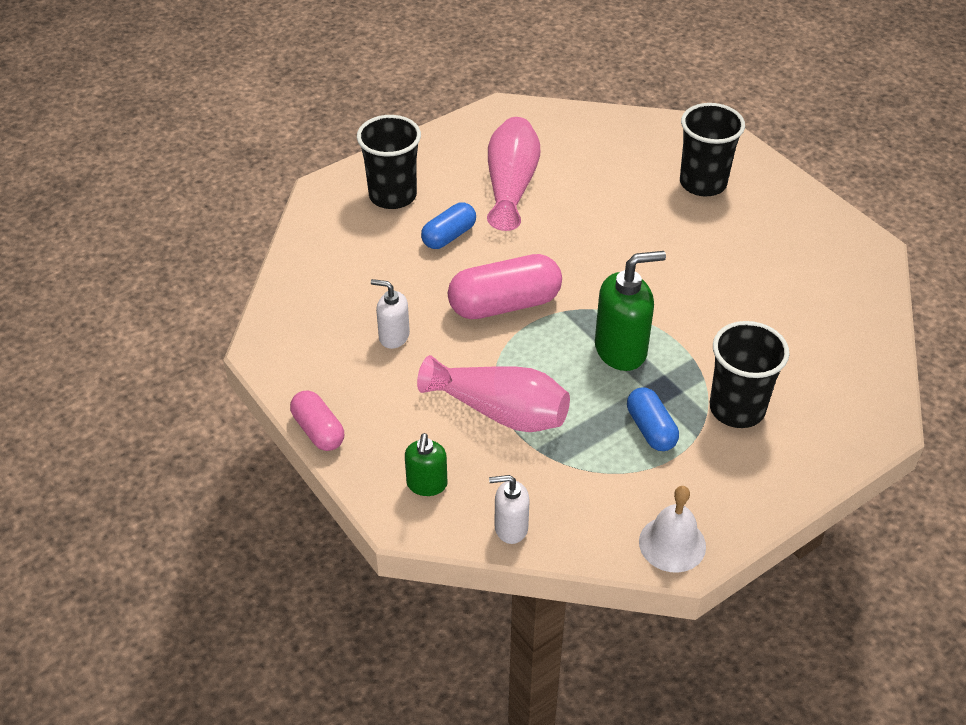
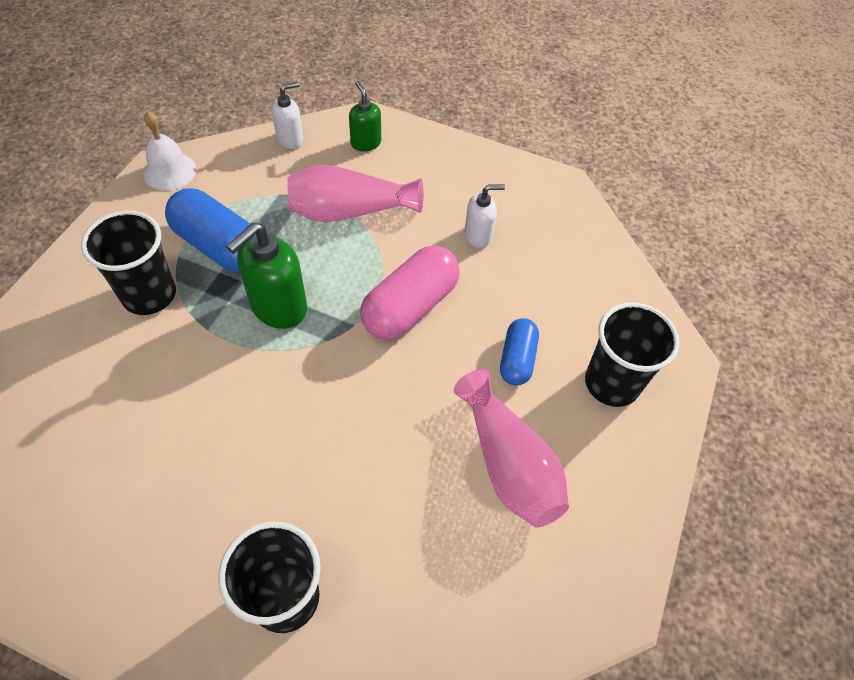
camera: 145 degrees right, 10 degrees up
pink capsule [290,390,344,451] -> none
blue capsule [627,387,679,451] -> blue capsule [165,188,256,272], size x1.68

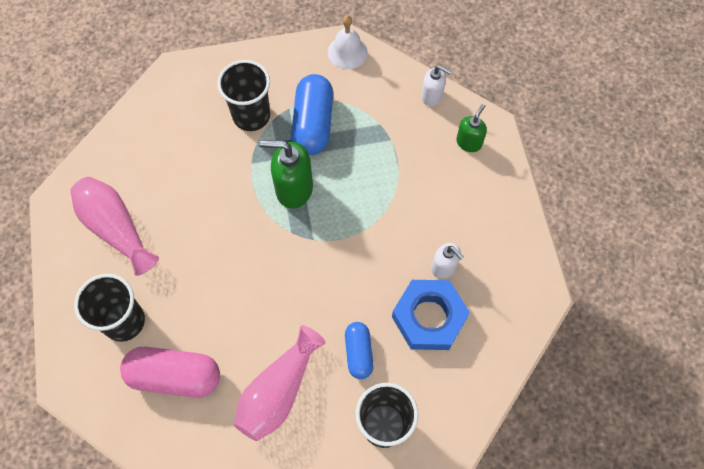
camera: 60 degrees right, 10 degrees up
pink vase [287,165,423,222] -> pink vase moved to [70,177,159,276]
pink capsule [360,245,460,340] -> pink capsule moved to [120,347,220,398]
blue capsule [500,318,539,386] -> blue capsule turned 75 degrees counterclockwise [345,322,374,379]
none -> blue nut [392,280,470,350]

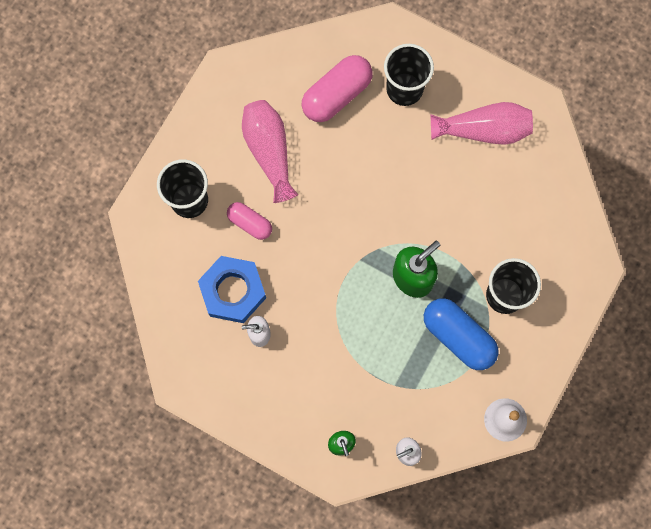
camera: 130 degrees right, 10 degrees up
blue capsule [345,322,374,379] -> pink capsule [227,202,272,240]

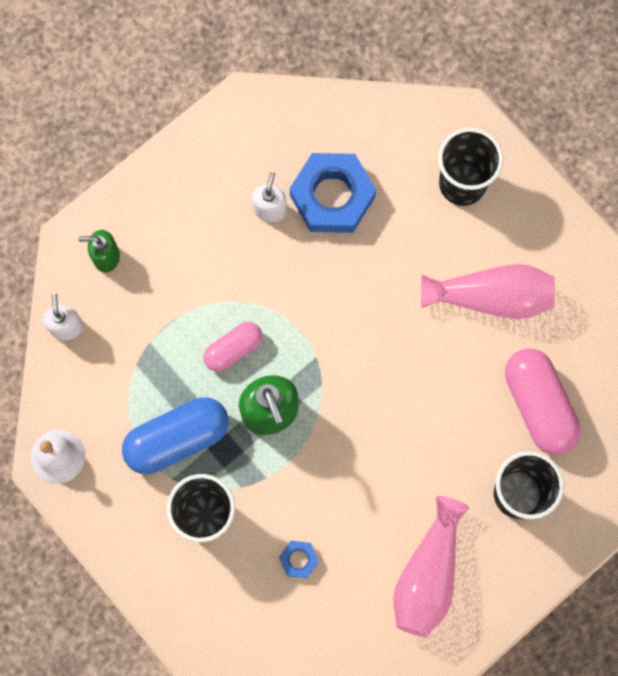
camera: 110 degrees right, 0 degrees up
pink capsule [227,202,272,240] -> pink capsule moved to [203,322,262,372]
none -> blue nut [279,541,319,578]

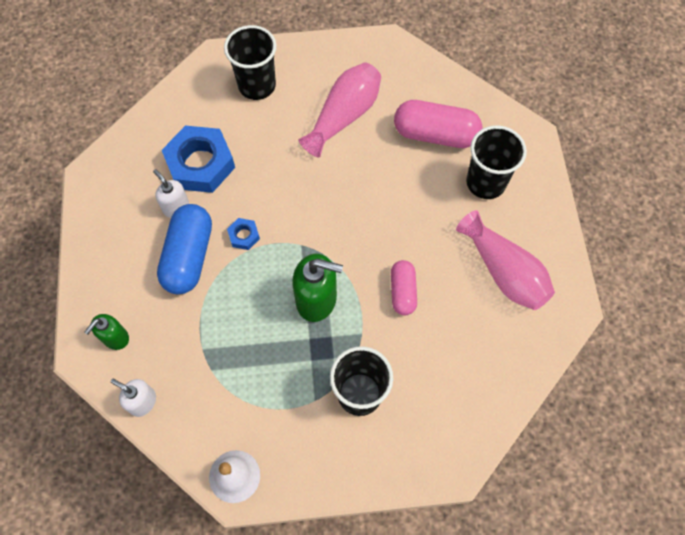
camera: 55 degrees left, 10 degrees down
blue capsule [122,397,229,474] -> blue capsule moved to [157,204,212,294]
pink capsule [203,322,262,372] -> pink capsule moved to [391,260,417,315]
blue nut [279,541,319,578] -> blue nut moved to [227,218,260,250]

